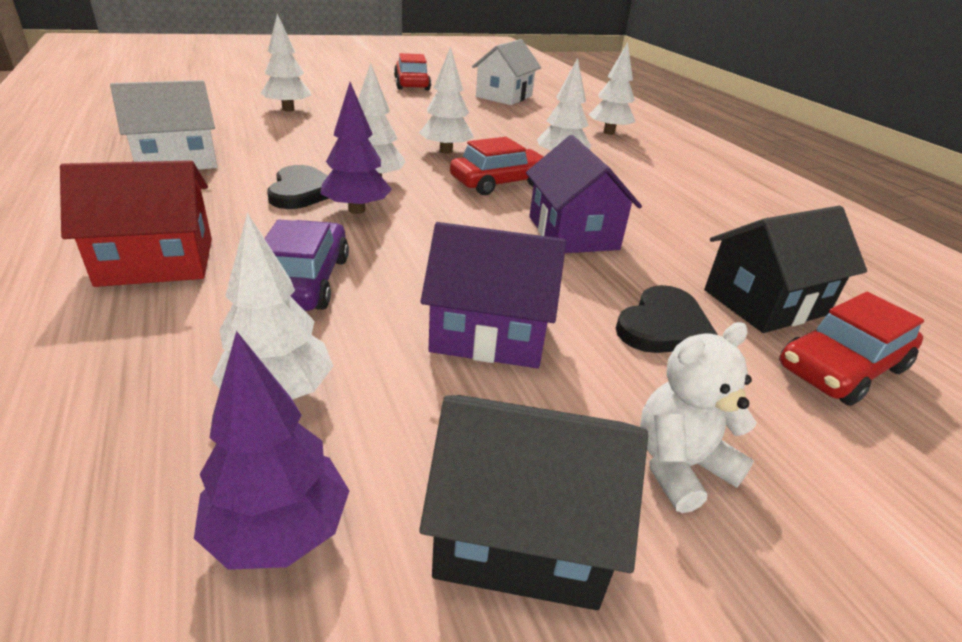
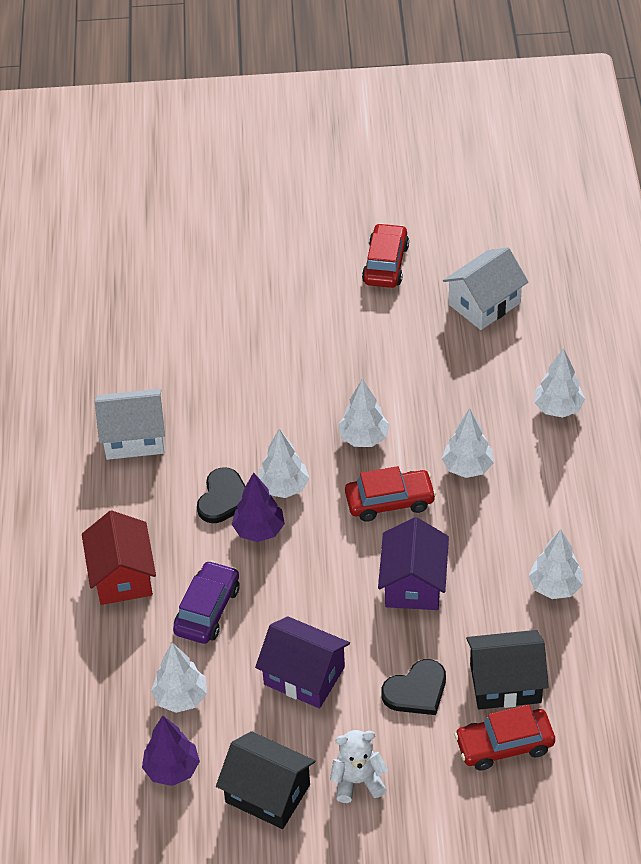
camera: 25 degrees right, 15 degrees up
red house [60,160,212,287] -> red house turned 75 degrees clockwise [82,510,156,605]
white tree [261,14,311,112] -> white tree moved to [529,529,583,599]

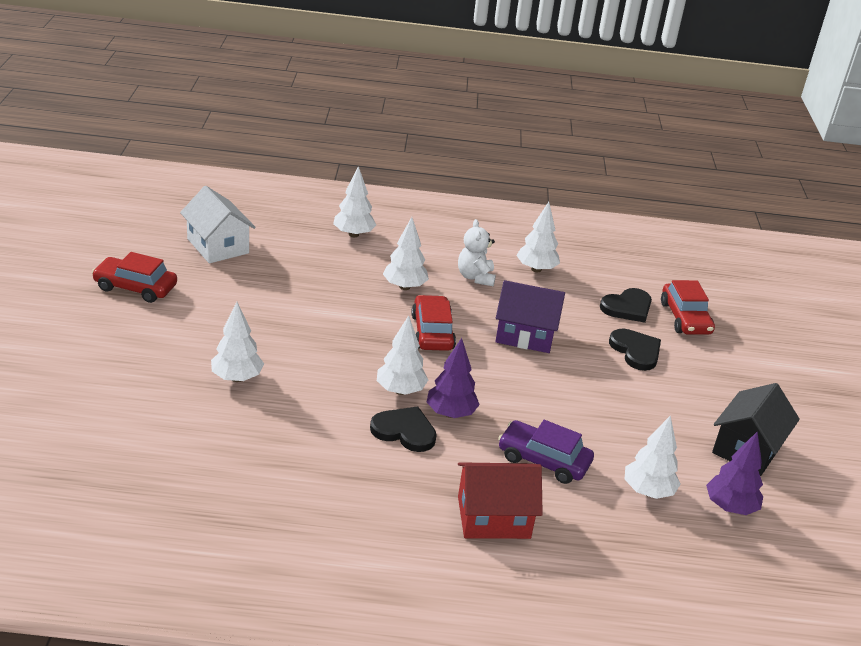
camera: 90 degrees left, 15 degrees down
white house [95,389,165,460] -> none
purple house [255,616,350,708] -> none
white teddy bear [330,730,388,803] -> white teddy bear moved to [458,219,496,286]
white tree [338,379,390,447] -> white tree moved to [211,302,264,382]
black house [466,630,549,709] -> black heart [600,288,652,323]

